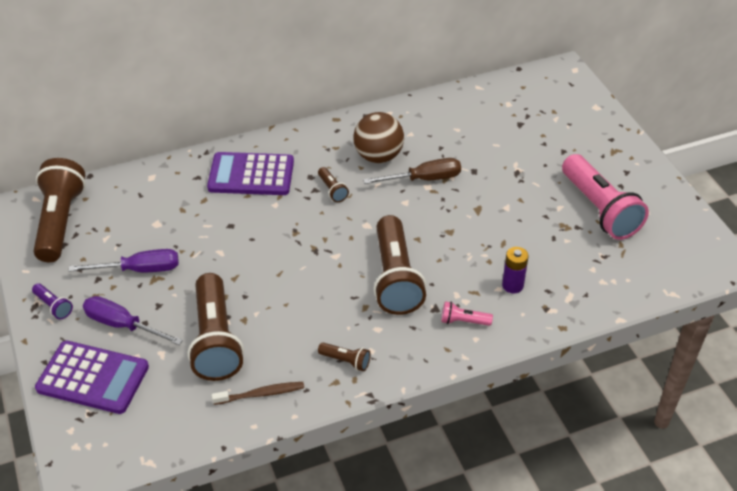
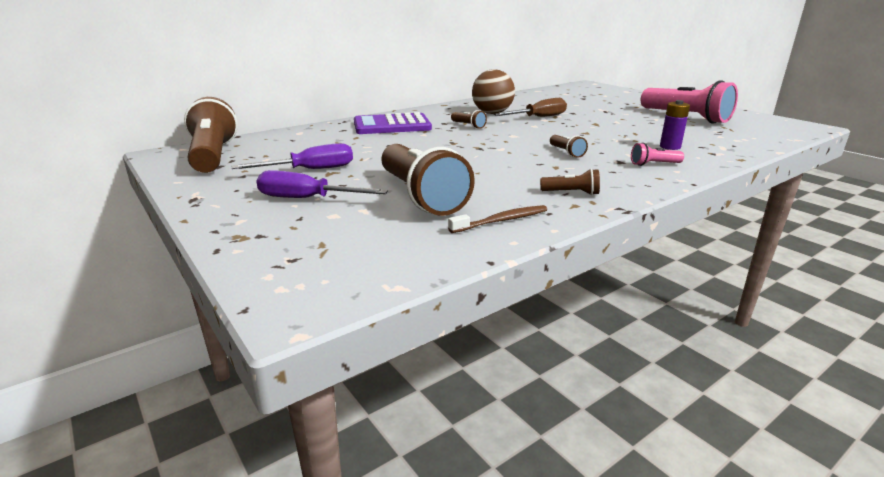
camera: 15 degrees left, 20 degrees down
purple flashlight [32,284,73,319] -> none
purple calculator [35,341,149,414] -> none
brown flashlight [373,215,426,315] -> brown flashlight [550,135,588,158], size x0.43

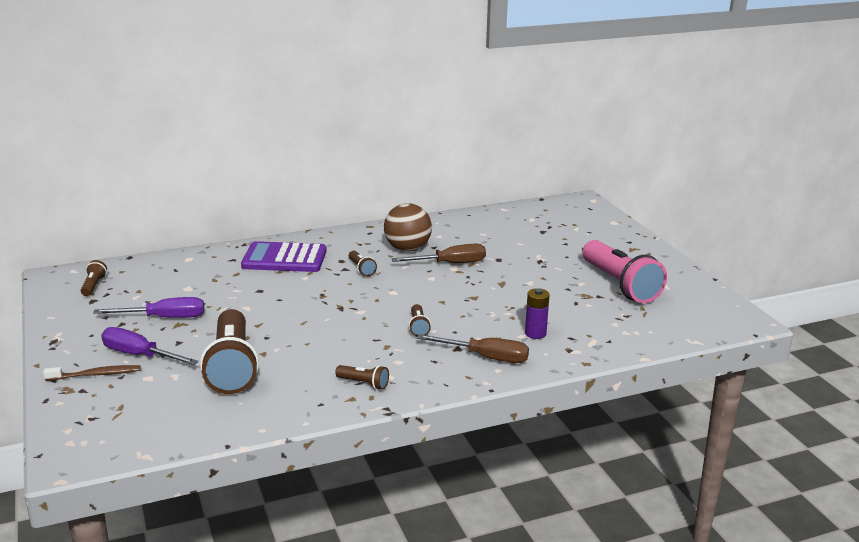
camera: 15 degrees right, 0 degrees up
brown flashlight [184,97,238,173] -> brown flashlight [81,260,107,296], size x0.43
brown toothbrush [448,205,547,233] -> brown toothbrush moved to [43,365,141,381]
pink flashlight [631,143,684,166] -> brown screwdriver [417,334,529,363]

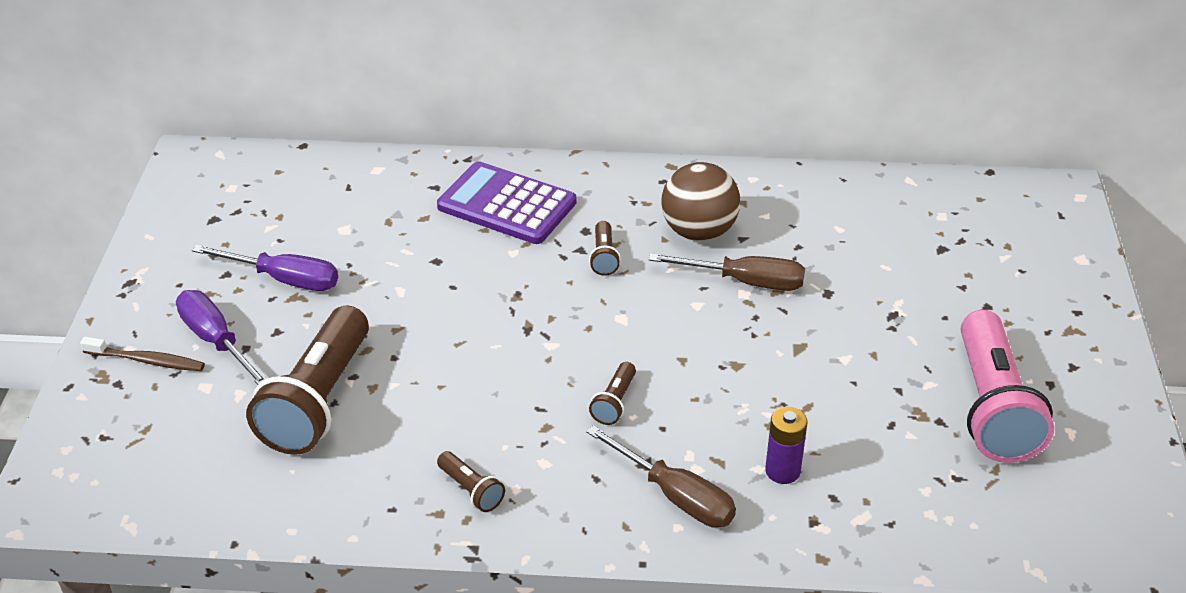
camera: 25 degrees right, 15 degrees up
brown flashlight [81,260,107,296] -> none

